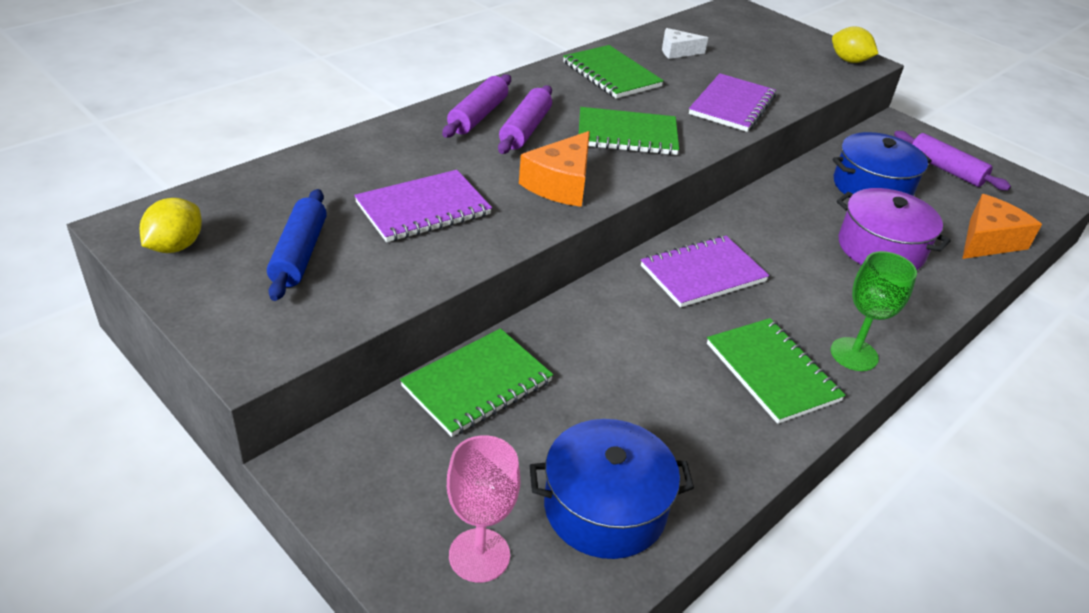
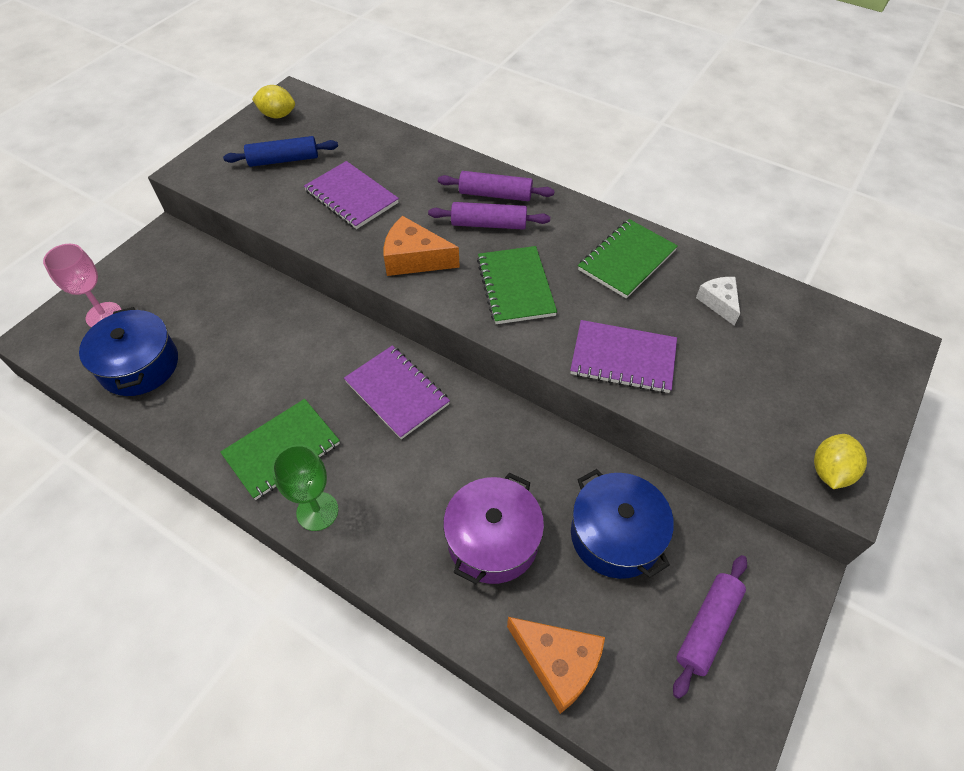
camera: 80 degrees right, 15 degrees up
green notebook [400,328,553,437] -> none

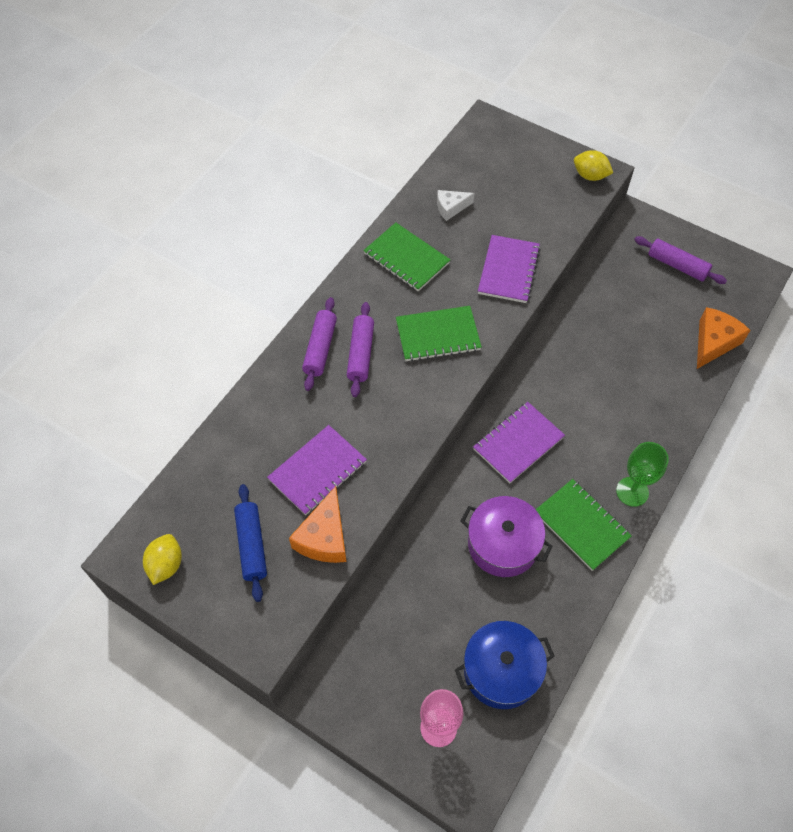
camera: 90 degrees left, 5 degrees up
orange cheese [384,216,460,276] -> orange cheese moved to [289,486,347,563]
purple pot [443,473,544,584] -> purple pot moved to [461,496,553,577]
blue pot [571,469,674,579] -> none

